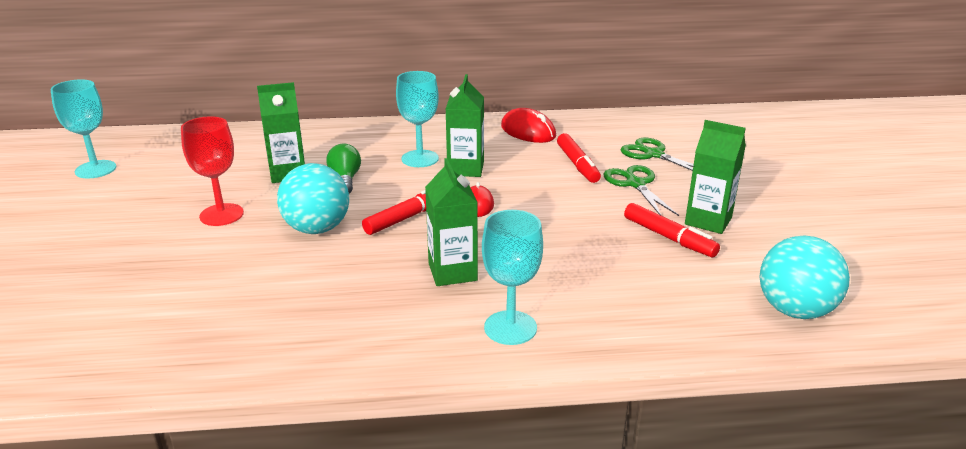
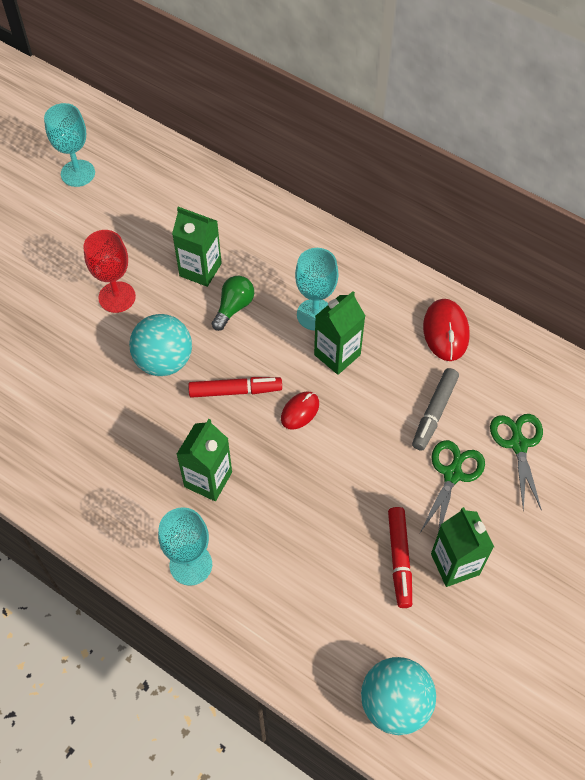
camera: 40 degrees right, 30 degrees up
red marker [557,133,601,183] -> grey marker [412,368,459,451]

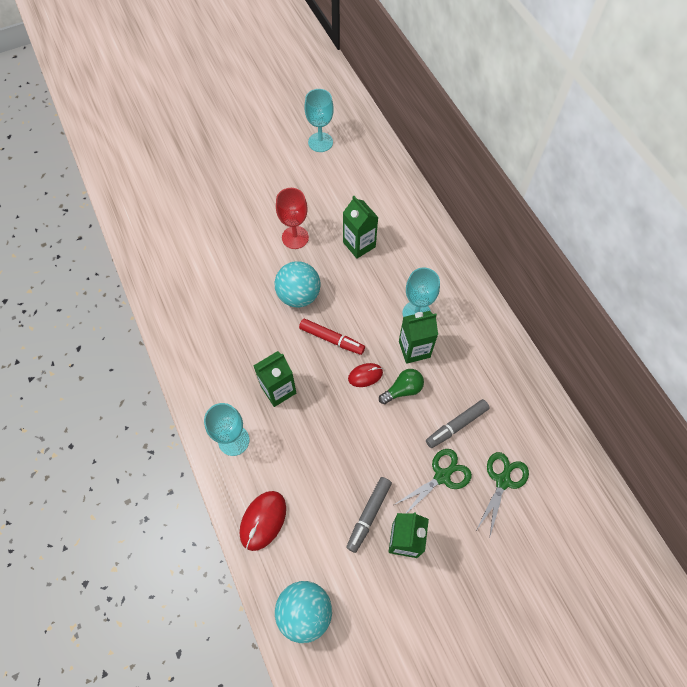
camera: 30 degrees right, 5 degrees up
green light bulb [212,276,254,331] -> green light bulb moved to [379,369,424,404]
red marker [388,507,412,608] -> grey marker [346,477,392,553]
red mouse [423,299,470,361] -> red mouse moved to [240,491,286,551]

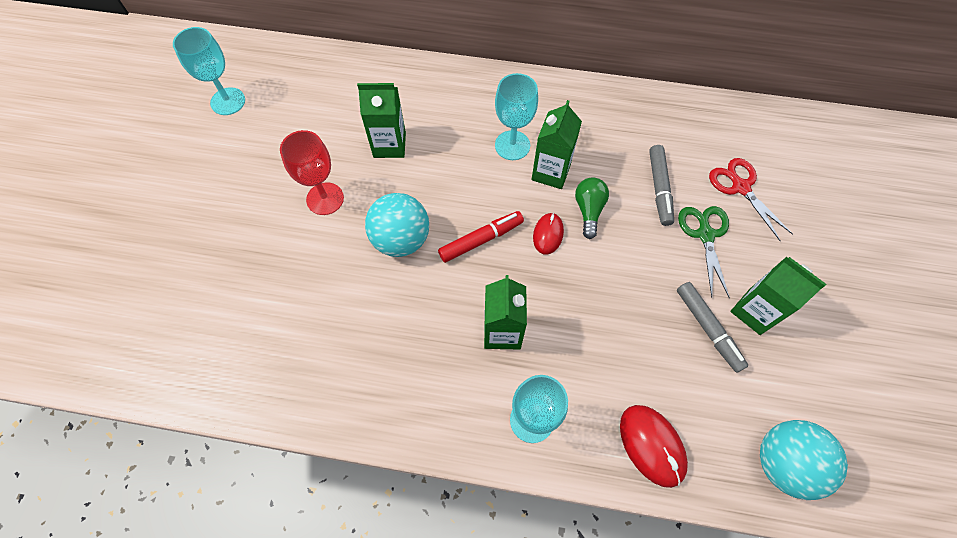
camera: 55 degrees left, 0 degrees up
green scissors [477,452,529,536] -> red scissors [709,158,793,241]

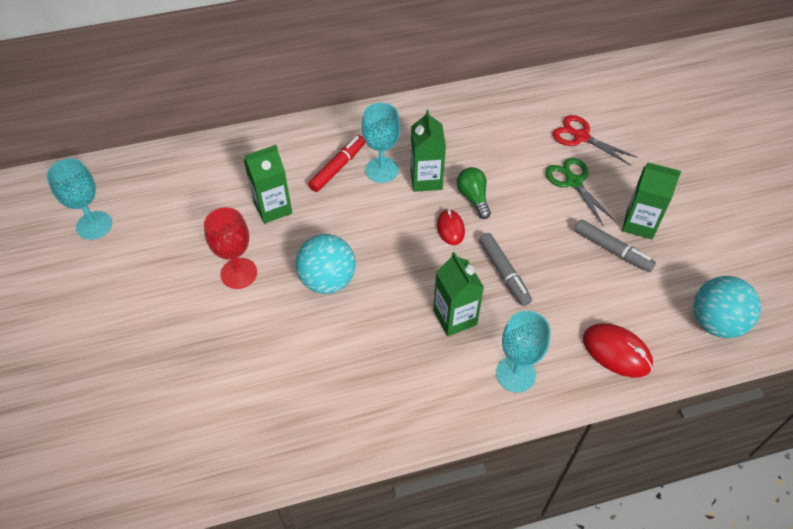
camera: 25 degrees left, 10 degrees down
red marker [438,211,524,263] -> red marker moved to [308,135,365,192]
grey marker [649,145,674,226] -> grey marker moved to [479,233,532,306]

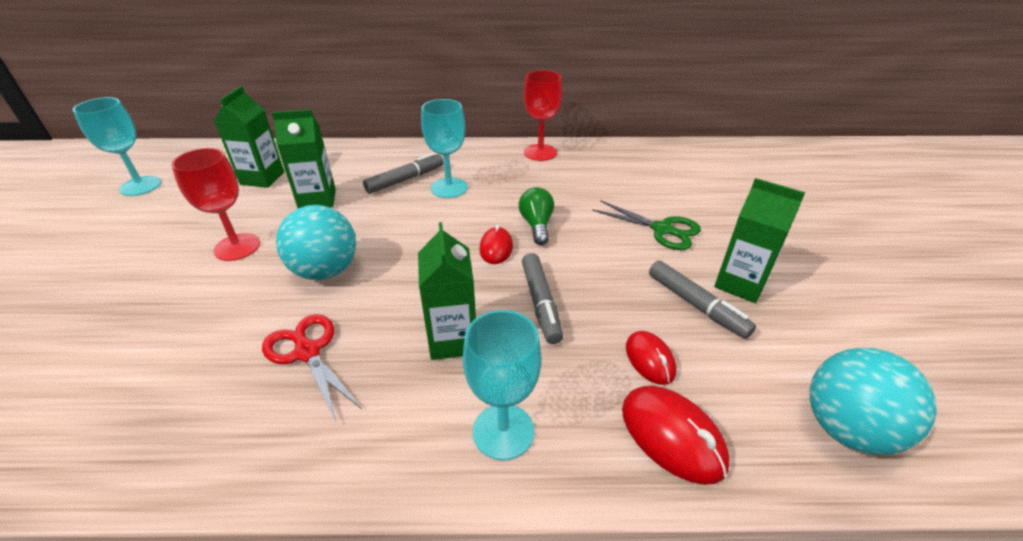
camera: 15 degrees right, 15 degrees down
red marker [308,135,365,192] -> grey marker [363,152,444,194]
green carton [410,110,446,192] -> green carton moved to [214,86,284,188]
green scissors [545,158,616,227] -> green scissors turned 135 degrees clockwise [592,200,701,250]
red scissors [552,115,638,166] -> red scissors moved to [262,314,362,421]
none -> red goblet [523,70,562,161]
none -> red mouse [626,331,677,385]

